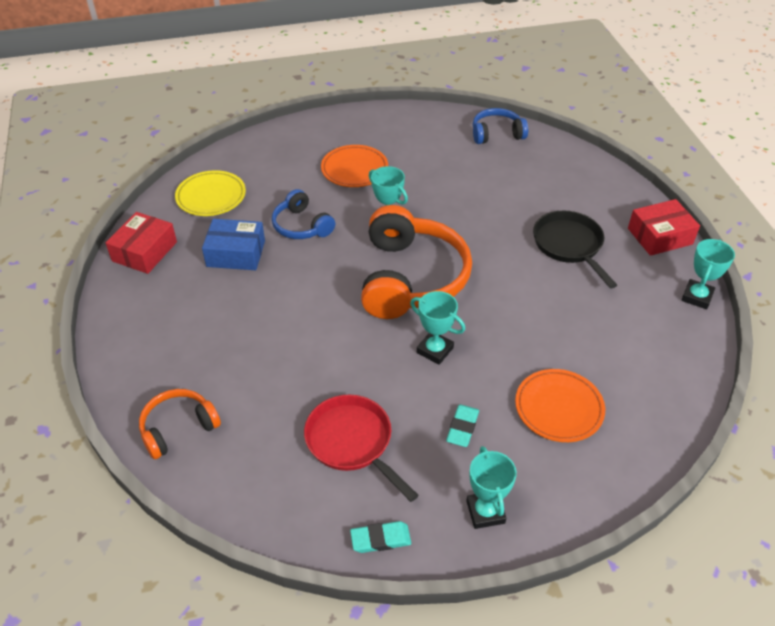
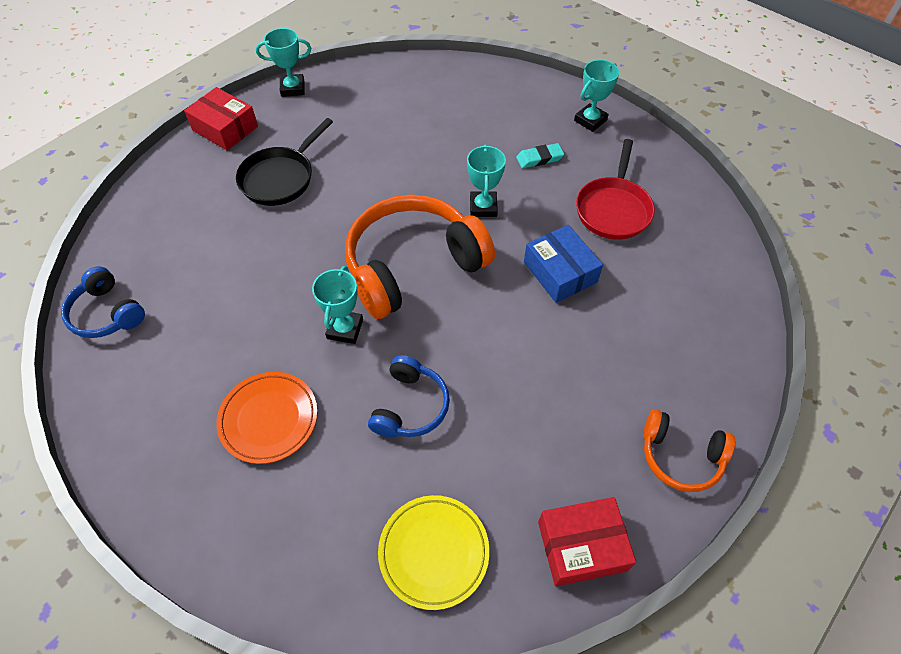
camera: 125 degrees left, 10 degrees up
orange headphones [139,389,221,459] -> orange headphones moved to [643,409,735,492]
blue box [202,219,265,270] -> blue box moved to [524,225,603,303]
turquoise eraser [350,521,411,553] -> none
orange plate [515,369,605,442] -> none

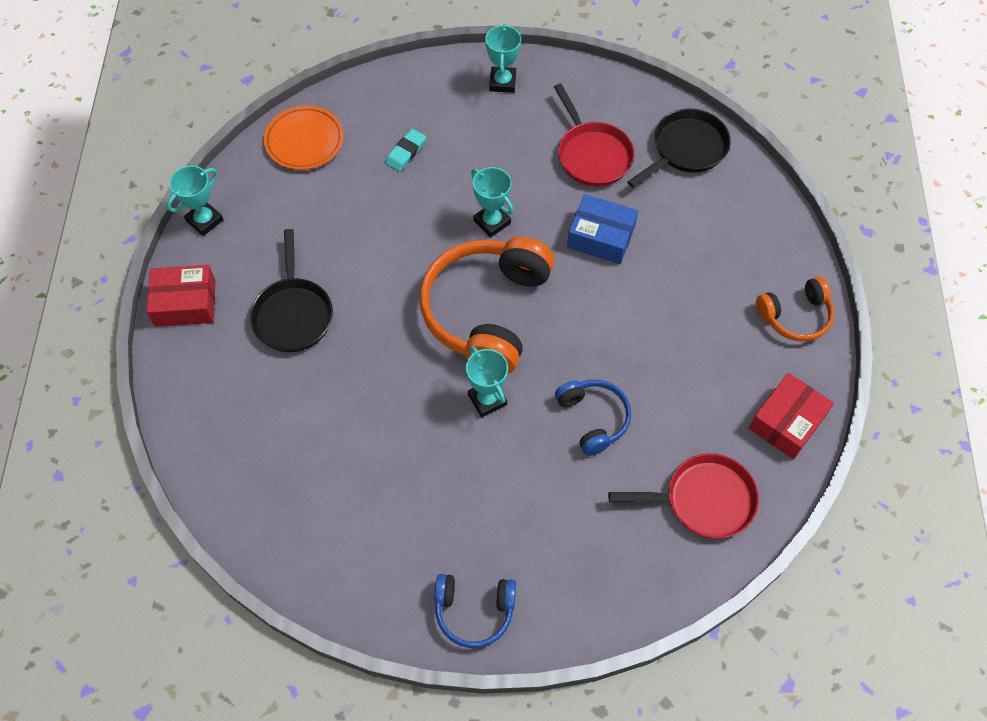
camera: 40 degrees left, 5 degrees up
blue headphones [61,266,145,338] -> blue headphones moved to [434,574,516,648]
orange plate [216,372,318,464] -> orange plate moved to [264,106,344,170]
yellow plate [378,495,489,610] -> red pan [608,453,759,538]
turquoise eraser [516,143,564,168] -> turquoise eraser moved to [385,129,426,172]
none -> black pan [627,109,731,188]

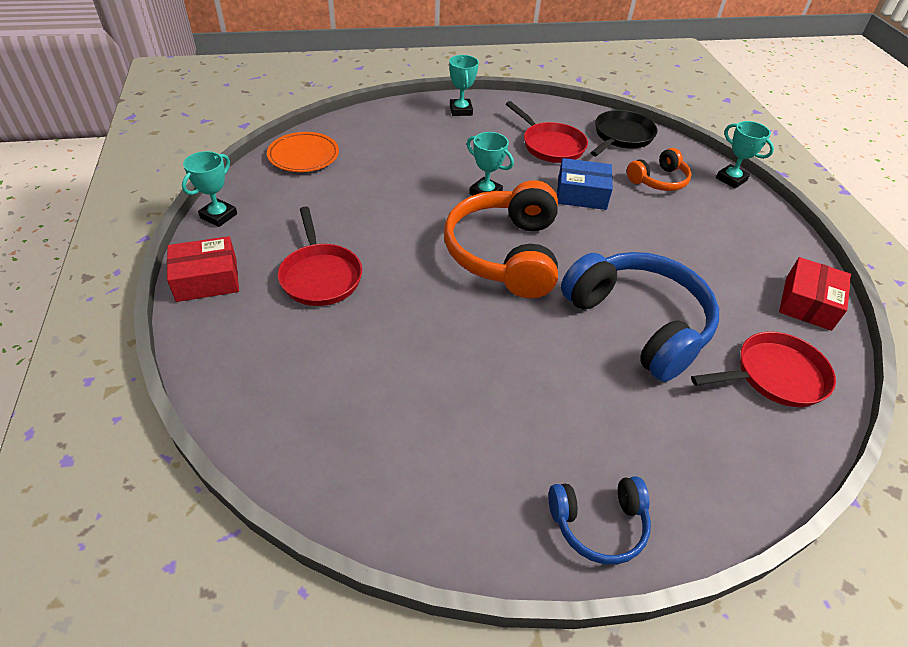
camera: 15 degrees left, 15 degrees down
black pan [250,229,333,352] -> red pan [278,207,362,306]
turquoise eraser [385,129,426,172] -> none
turquoise trophy [466,346,508,417] -> turquoise trophy moved to [716,121,774,188]
blue headphones [555,380,631,456] -> blue headphones [561,252,719,382], size x1.91
orange headphones [756,277,834,342] -> orange headphones moved to [627,148,692,191]

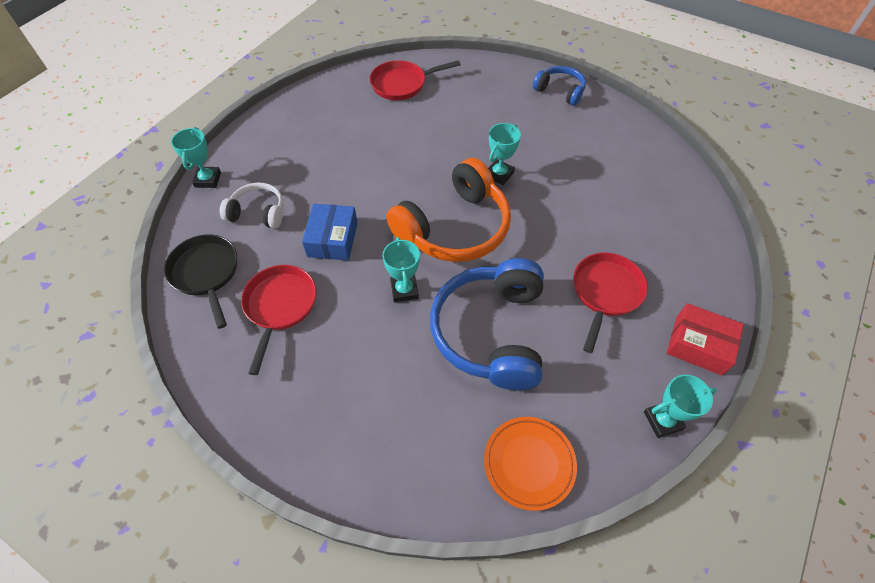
camera: 135 degrees left, 10 degrees up
turquoise trophy [449,55,479,116] -> turquoise trophy moved to [488,123,521,185]
blue box [557,158,613,210] -> blue box turned 45 degrees clockwise [302,204,358,260]
blue headphones [561,252,719,382] -> blue headphones moved to [430,258,544,390]
black pan [591,110,658,156] -> black pan turned 75 degrees clockwise [164,234,237,329]
orange headphones [627,148,692,191] -> white headphones [220,183,283,228]
red pan [691,331,836,407] -> red pan turned 45 degrees counterclockwise [370,60,460,100]
red box [779,257,851,331] -> none

